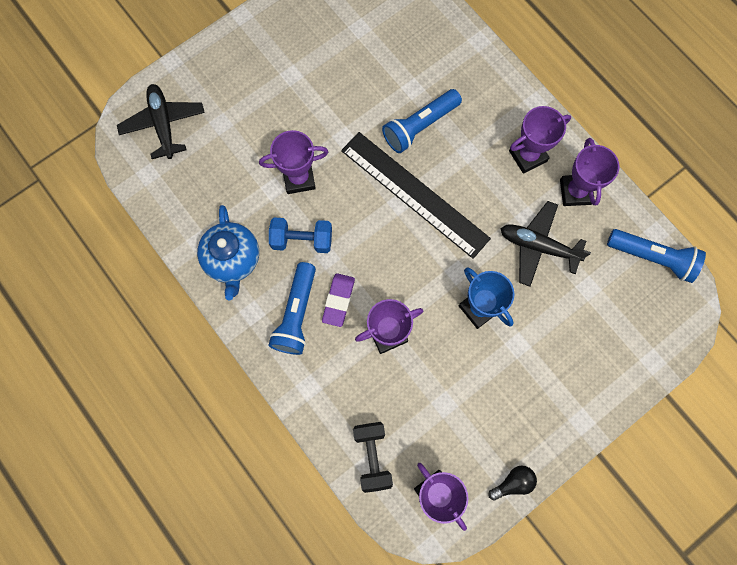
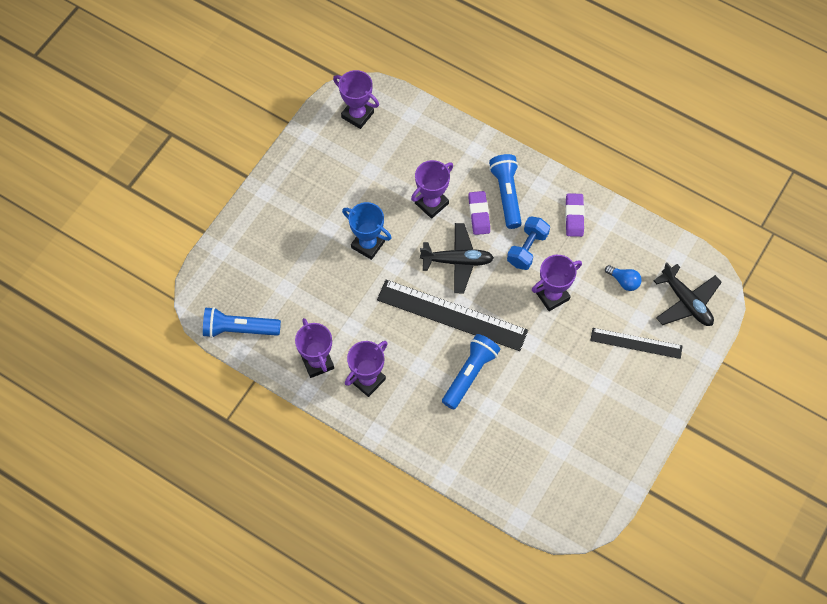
camera: 160 degrees right, 10 degrees down
blue teapot [197,205,259,300] -> purple eraser [565,193,585,237]
blue dumbbell [269,217,332,253] -> blue dumbbell turned 45 degrees counterclockwise [507,216,550,270]
black dumbbell [353,422,393,493] -> none
black light bulb [488,465,537,501] -> none
black plane [501,201,591,287] -> black plane moved to [420,223,494,293]
none -> black ruler [590,328,683,359]
none -> blue light bulb [605,265,642,291]

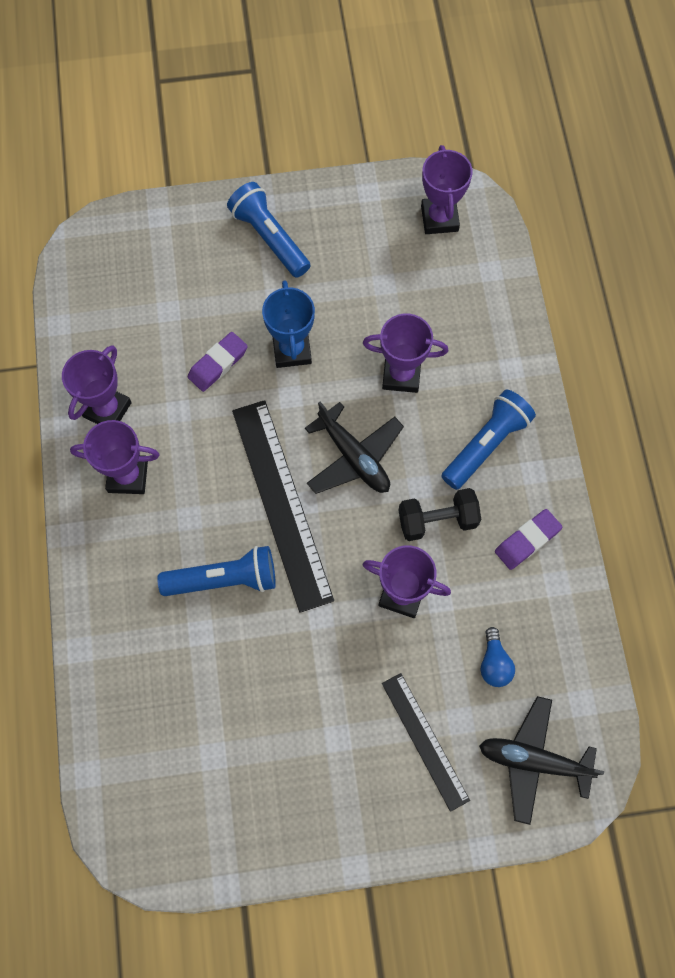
camera: 50 degrees right, 5 degrees up
blue flashlight [203,307,281,338] -> blue flashlight moved to [227,182,310,278]
purple eraser [468,191,490,235] -> purple eraser moved to [188,332,248,392]
blue dumbbell [507,216,550,270] -> black dumbbell [399,488,481,541]
black plane [654,263,722,326] -> black plane turned 90 degrees clockwise [479,696,604,825]

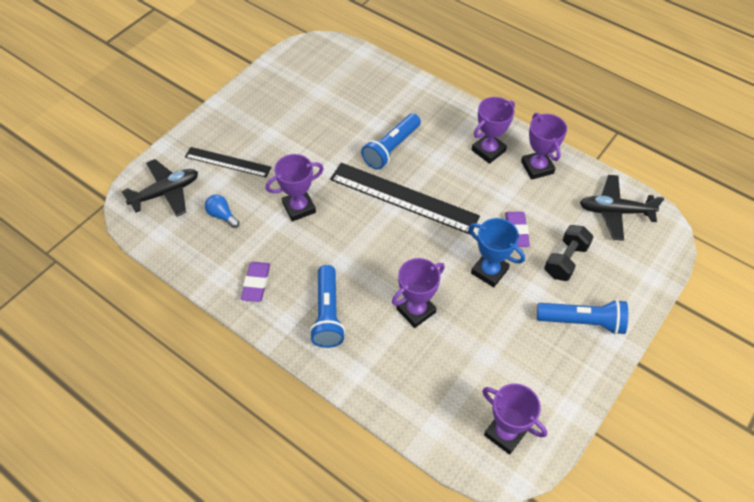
camera: 135 degrees right, 15 degrees down
black plane [305,402,404,494] -> black plane moved to [580,175,664,241]
black dumbbell [399,488,481,541] -> black dumbbell moved to [544,225,594,281]

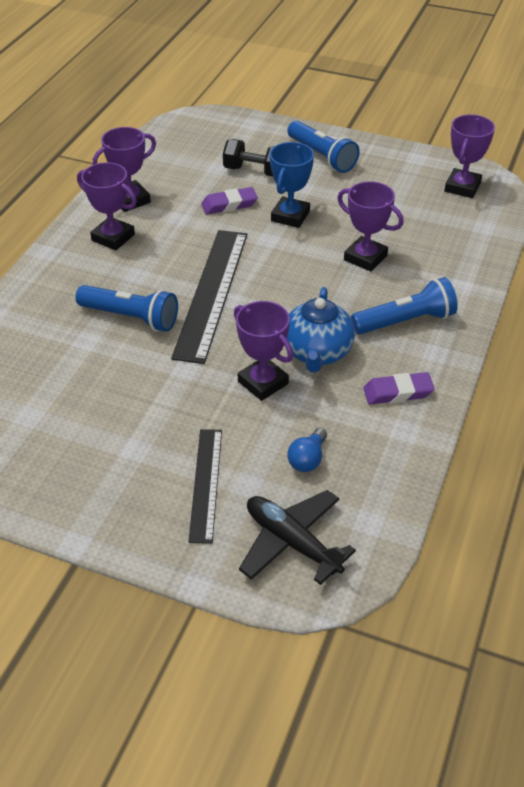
camera: 105 degrees left, 10 degrees down
blue flashlight [537,299,628,335] -> blue flashlight turned 150 degrees clockwise [287,121,360,173]
black plane [580,175,664,241] -> none
none -> blue teapot [287,287,355,373]

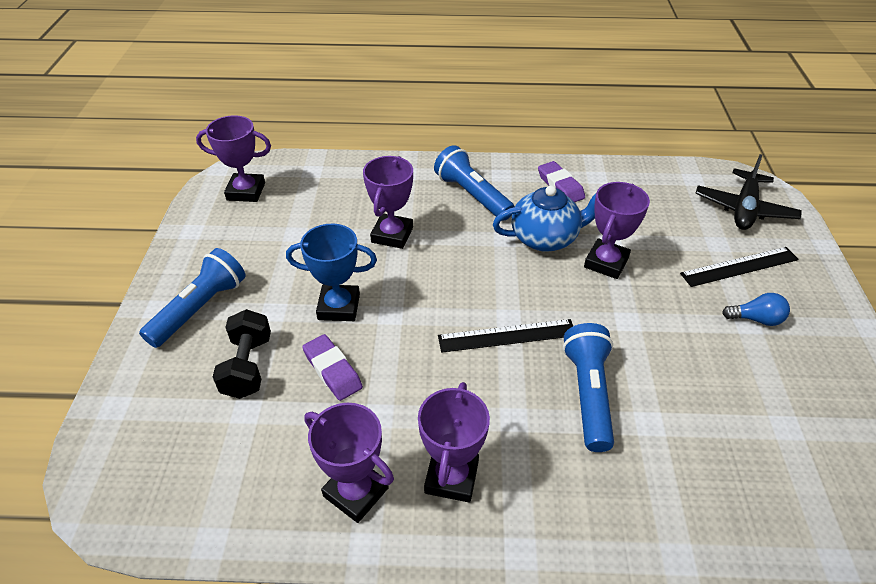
camera: 110 degrees left, 0 degrees up
black ruler [171,230,247,364] -> black ruler [438,319,573,353], size x0.59
blue light bulb [287,428,327,472] -> blue light bulb moved to [722,293,790,326]

